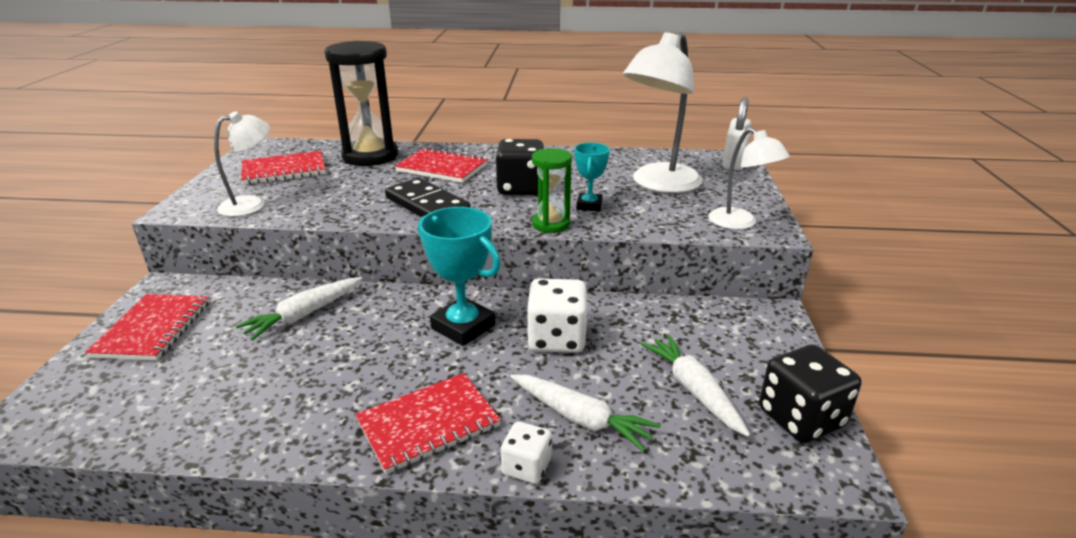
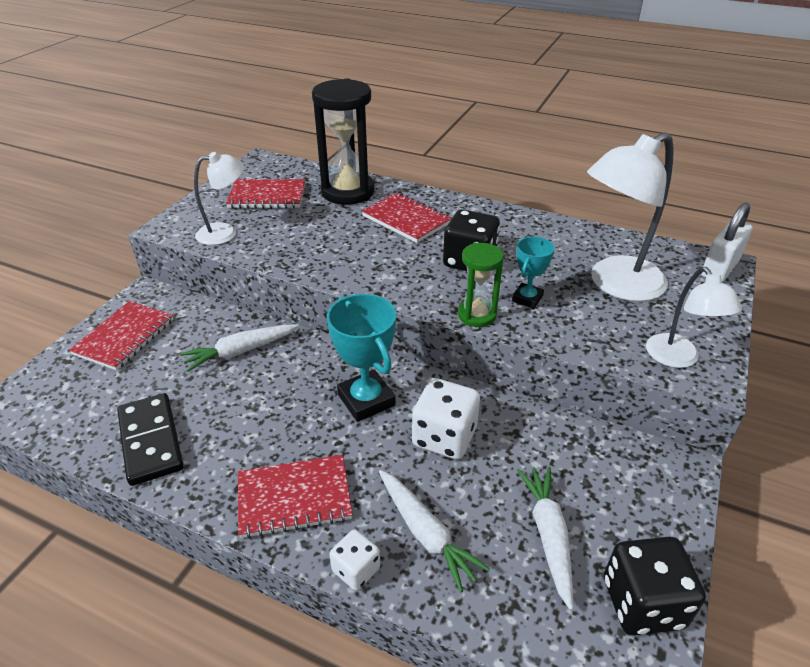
camera: 20 degrees right, 10 degrees up
black domino [385,178,471,217] -> black domino moved to [117,393,184,486]

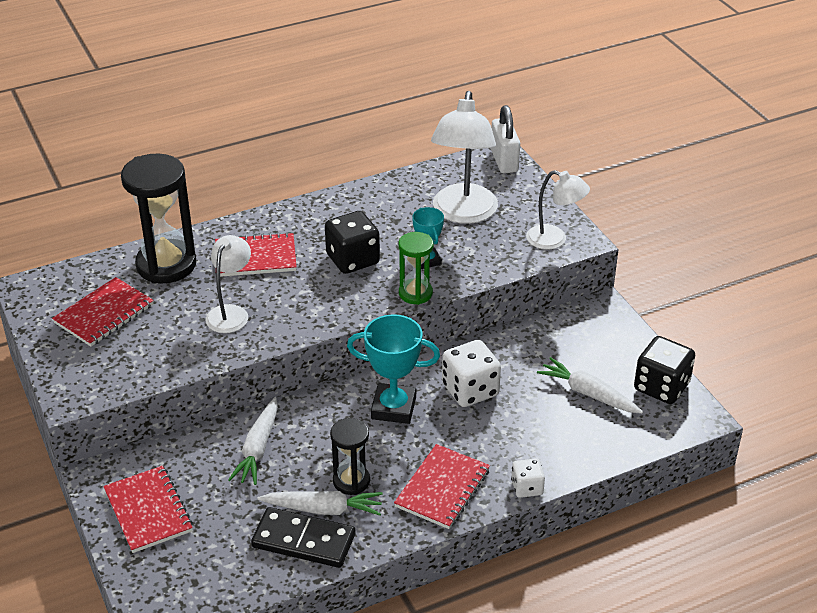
camera: 50 degrees left, 0 degrees up
white lamp [194,152,244,245] -> white lamp moved to [206,235,251,333]
white carrot [379,470,490,592] -> white carrot moved to [258,491,383,516]
none -> black hourglass [330,418,370,495]

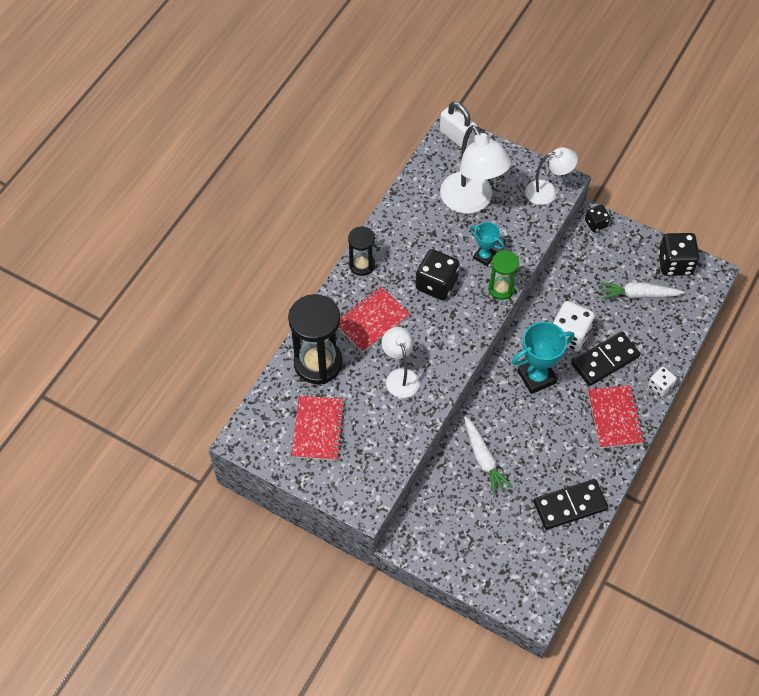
camera: 35 degrees left, 20 degrees up
red notebook [103,466,193,553] -> none
white carrot [258,491,383,516] -> none
black hourglass [330,418,370,495] -> black hourglass moved to [348,226,375,276]
none -> black domino [571,332,640,386]
none -> black dice [585,204,610,232]

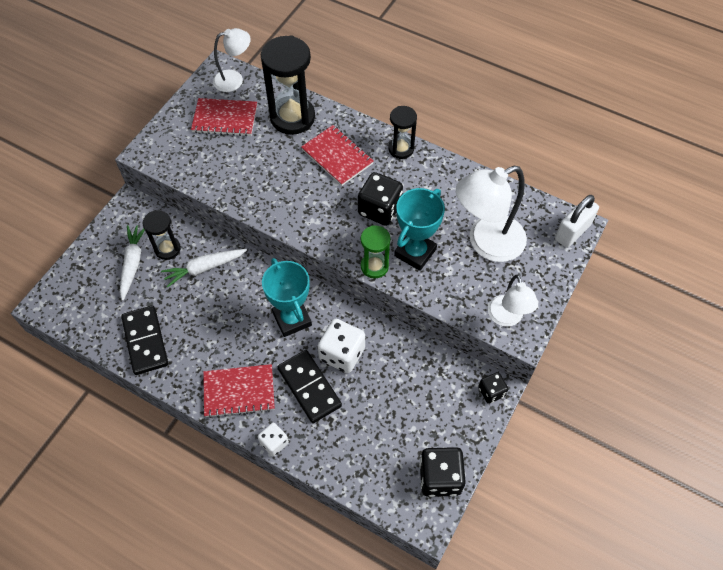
camera: 90 degrees right, 0 degrees up
white lamp [382,327,420,398] -> white lamp moved to [213,28,251,92]
turquoise trophy [470,222,504,266] -> turquoise trophy [394,188,445,271], size x1.70
white carrot [600,282,685,299] -> white carrot moved to [120,225,145,301]
none -> black hourglass [143,210,181,260]

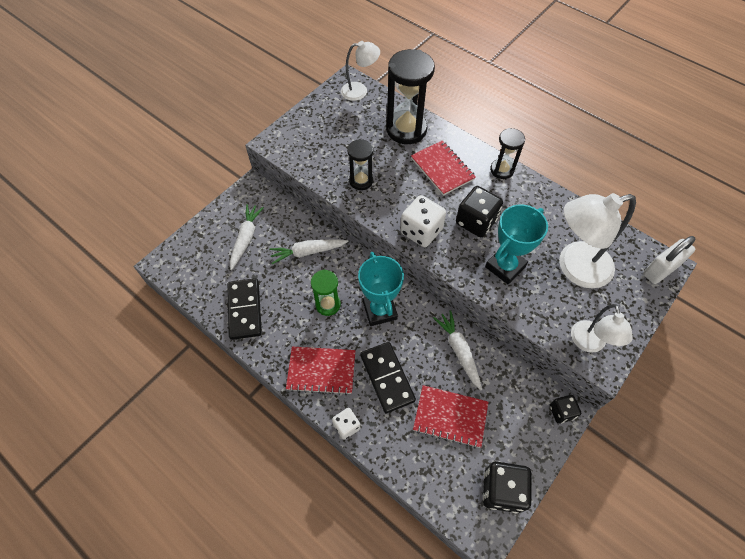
camera: 10 degrees right, 0 degrees up
black hourglass [143,210,181,260] -> black hourglass moved to [347,139,373,190]
red notebook [191,98,257,137] -> red notebook moved to [413,385,488,448]
white dice [318,319,365,373] -> white dice moved to [400,195,446,247]
green hourglass [361,225,390,279] -> green hourglass moved to [311,269,341,316]
none -> white carrot [433,310,482,390]

